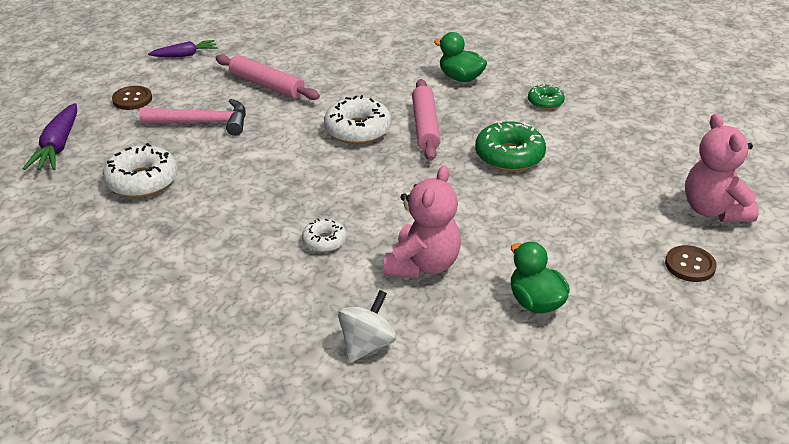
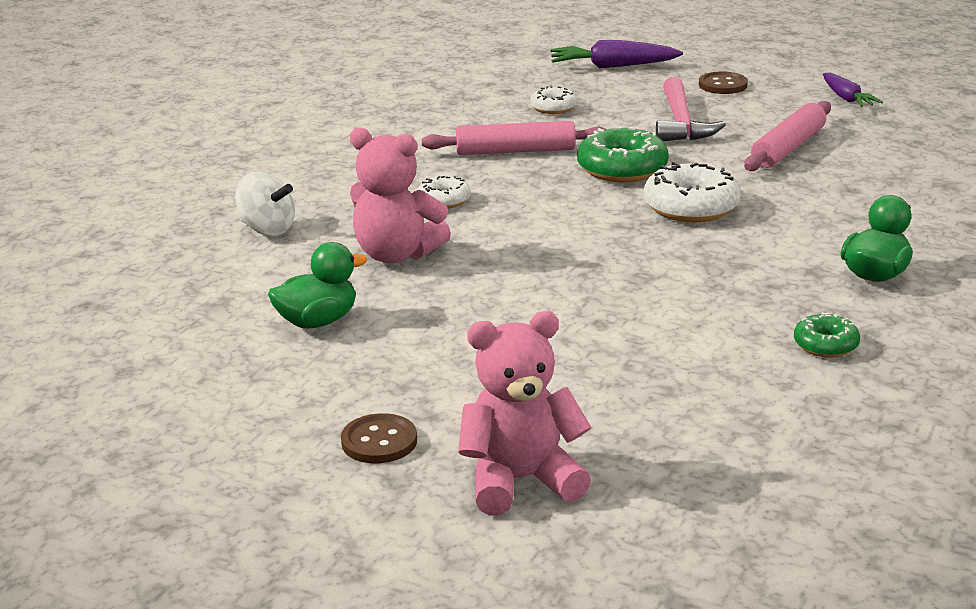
camera: 90 degrees right, 10 degrees down
white donut [102,143,178,198] -> white donut [530,86,577,114], size x0.56
pink rolling pin [412,79,440,161] -> pink rolling pin moved to [422,121,606,155]
green donut [475,121,546,171] -> green donut moved to [577,126,669,182]

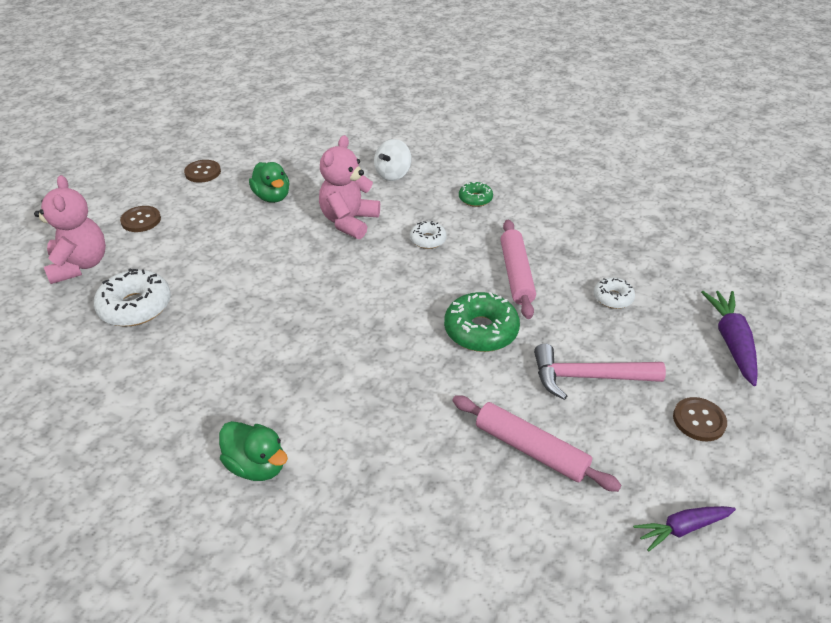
camera: 90 degrees right, 15 degrees up
white donut [644,162,741,222] -> white donut moved to [94,269,171,326]
green donut [794,312,860,358] -> green donut moved to [459,182,493,207]
none -> brown button [184,160,221,183]

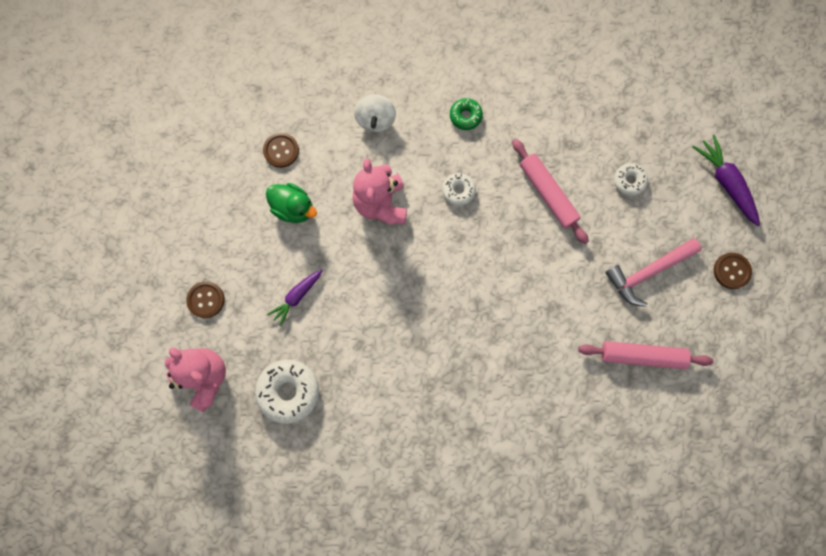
camera: 30 degrees left, 35 degrees up
brown button [184,160,221,183] -> brown button moved to [263,133,299,168]
green duck [219,421,288,481] -> none
green donut [444,292,520,352] -> none
purple carrot [633,506,736,551] -> purple carrot moved to [267,269,322,326]

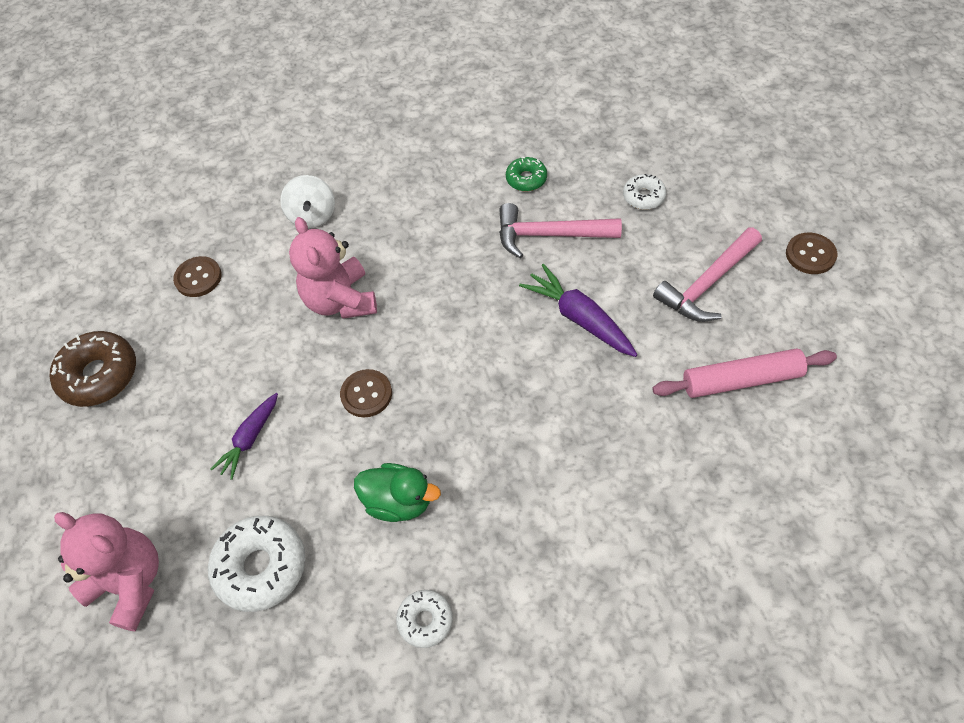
camera: 10 degrees left, 20 degrees down
brown button [186,281,224,318] -> brown button moved to [340,369,392,417]
green duck [266,183,317,223] -> green duck moved to [354,463,441,522]
white donut [442,173,476,206] -> white donut moved to [396,590,453,648]
green donut [450,98,483,130] -> green donut moved to [506,157,547,191]
pink rolling pin [512,139,589,244] -> pink hammer [499,203,622,259]
purple carrot [693,134,760,226] -> purple carrot moved to [519,264,638,357]
none -> brown donut [50,331,136,407]

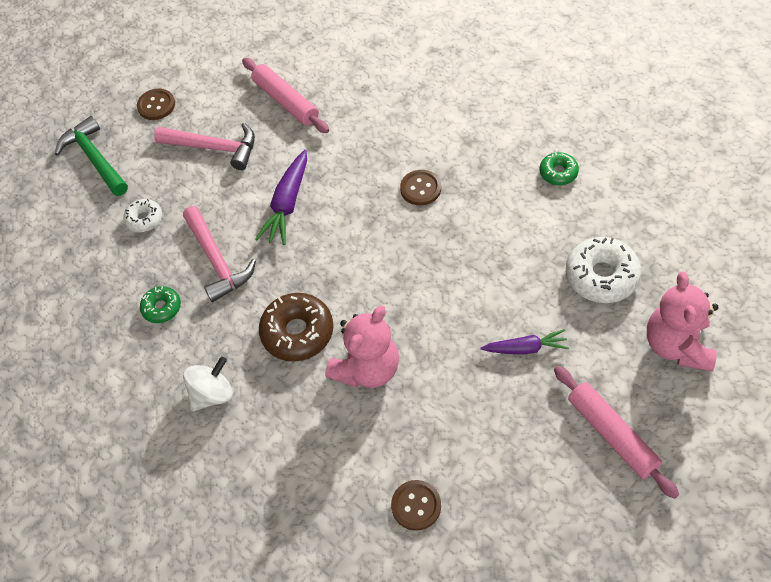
camera: 120 degrees left, 0 degrees up
brown donut [50,331,136,407] -> brown donut moved to [259,293,333,362]
white spinning top [280,175,335,229] -> white spinning top moved to [183,356,233,411]
brown button [340,369,392,417] -> brown button moved to [400,170,441,205]
green duck [354,463,441,522] -> none
white donut [396,590,453,648] -> green donut [540,152,579,185]
none -> green hammer [55,116,128,196]
none -> pink rolling pin [554,366,679,499]

